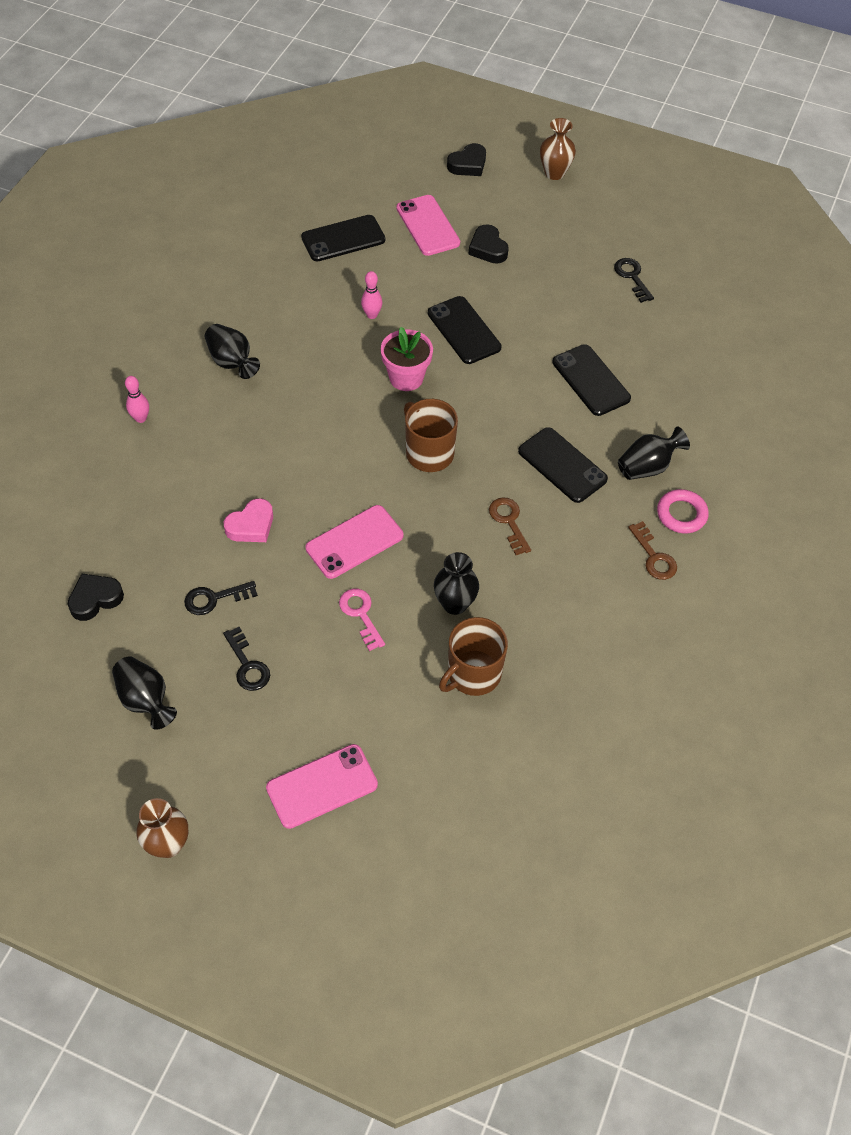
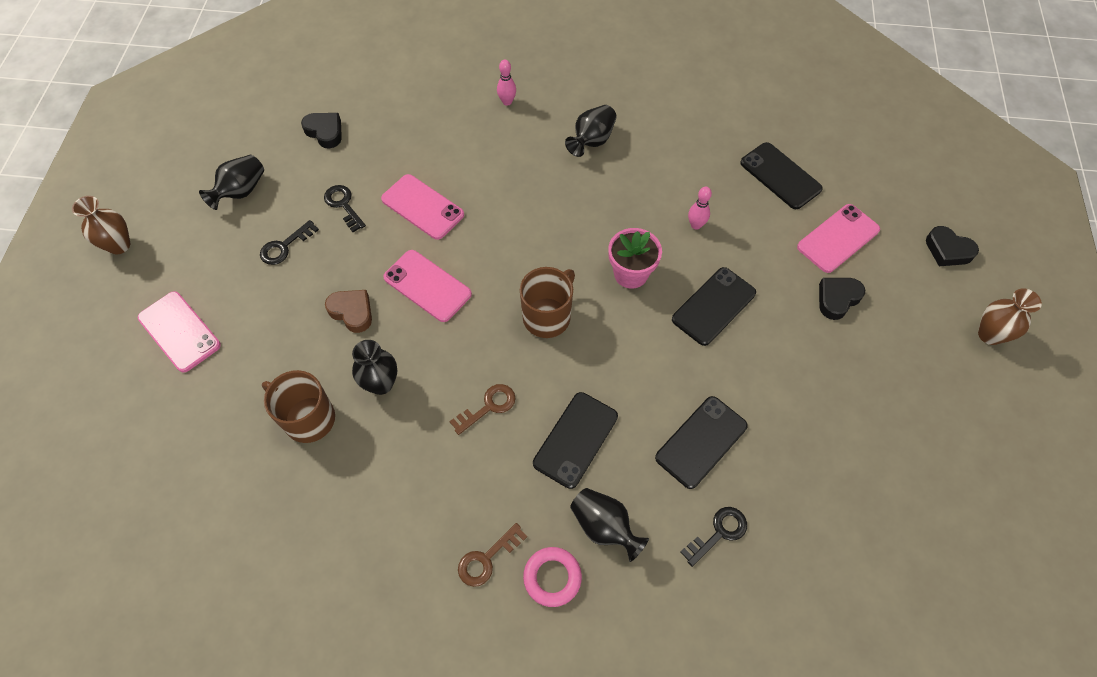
camera: 75 degrees right, 5 degrees up
pink heart [224,498,273,542] -> pink phone [381,174,464,240]
pink key [339,589,385,651] -> brown heart [325,290,372,333]
black key [614,258,654,303] -> black key moved to [680,507,747,567]

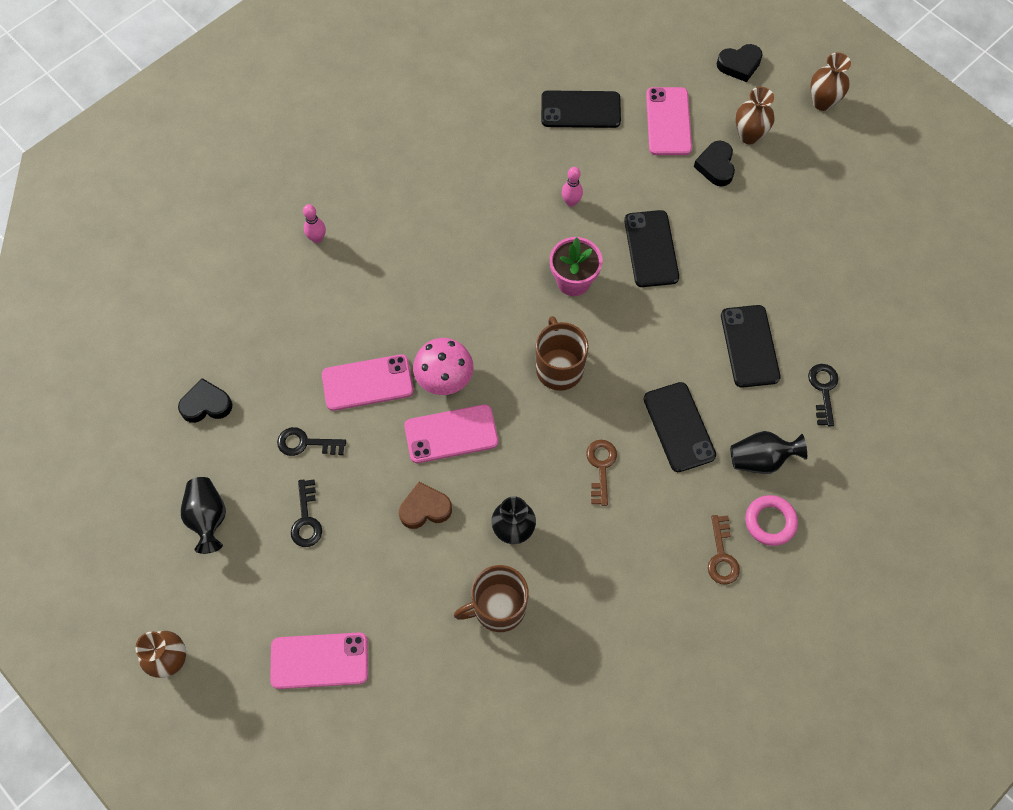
camera: 50 degrees left, 5 degrees up
black vase [565,105,616,157] -> none
none -> pink mushroom [413,338,473,395]
none -> brown vase [735,87,775,144]

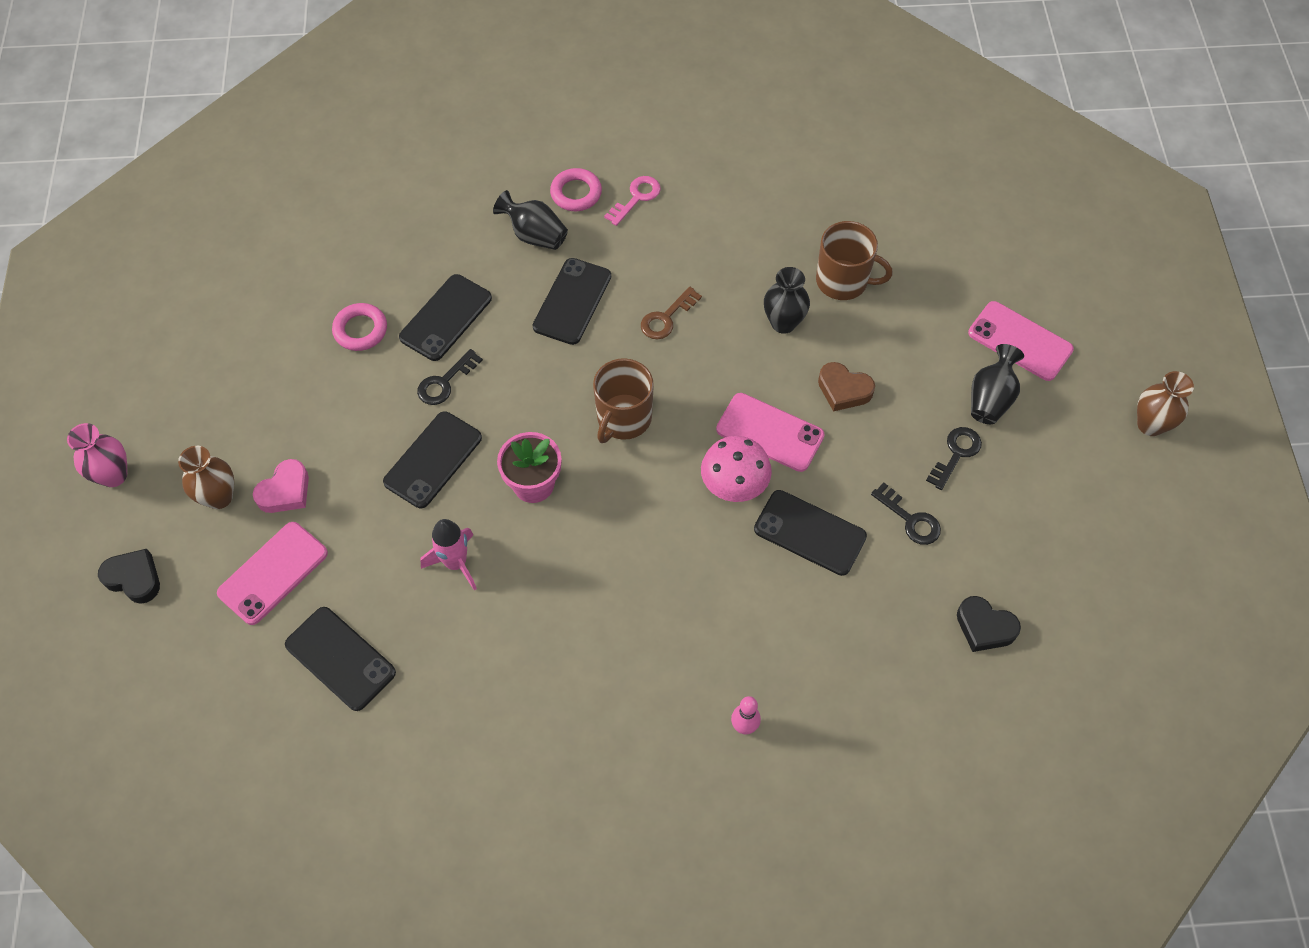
camera: 140 degrees left, 5 degrees down
black vase [181,477,226,554] -> black vase moved to [971,344,1024,424]
pink phone [322,354,414,411] -> black phone [754,490,867,576]
pink bowling pin [562,167,583,207] -> pink rocket [420,519,477,590]
black heart [694,140,735,187] -> pink heart [253,459,309,513]
brown key [708,515,740,585] -> pink key [604,176,661,226]
black key [808,364,838,426] -> black key moved to [417,349,483,405]
brown vase [810,53,851,111] -> pink vase [67,423,127,487]
none -> pink ring [332,303,387,351]

